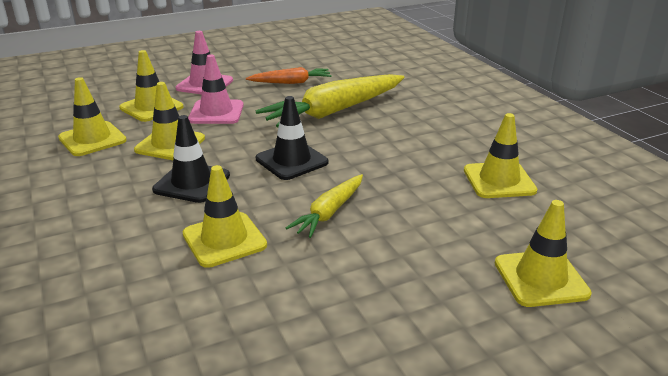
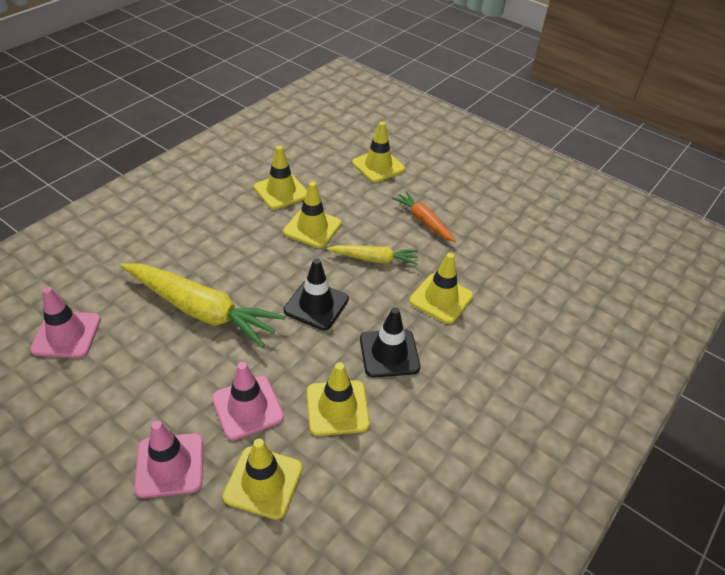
camera: 120 degrees left, 15 degrees up
yellow traffic cone [58,77,127,156] -> yellow traffic cone moved to [283,182,341,248]
orange carrot [246,67,332,84] -> orange carrot moved to [392,191,456,242]
none -> pink traffic cone [30,287,101,358]

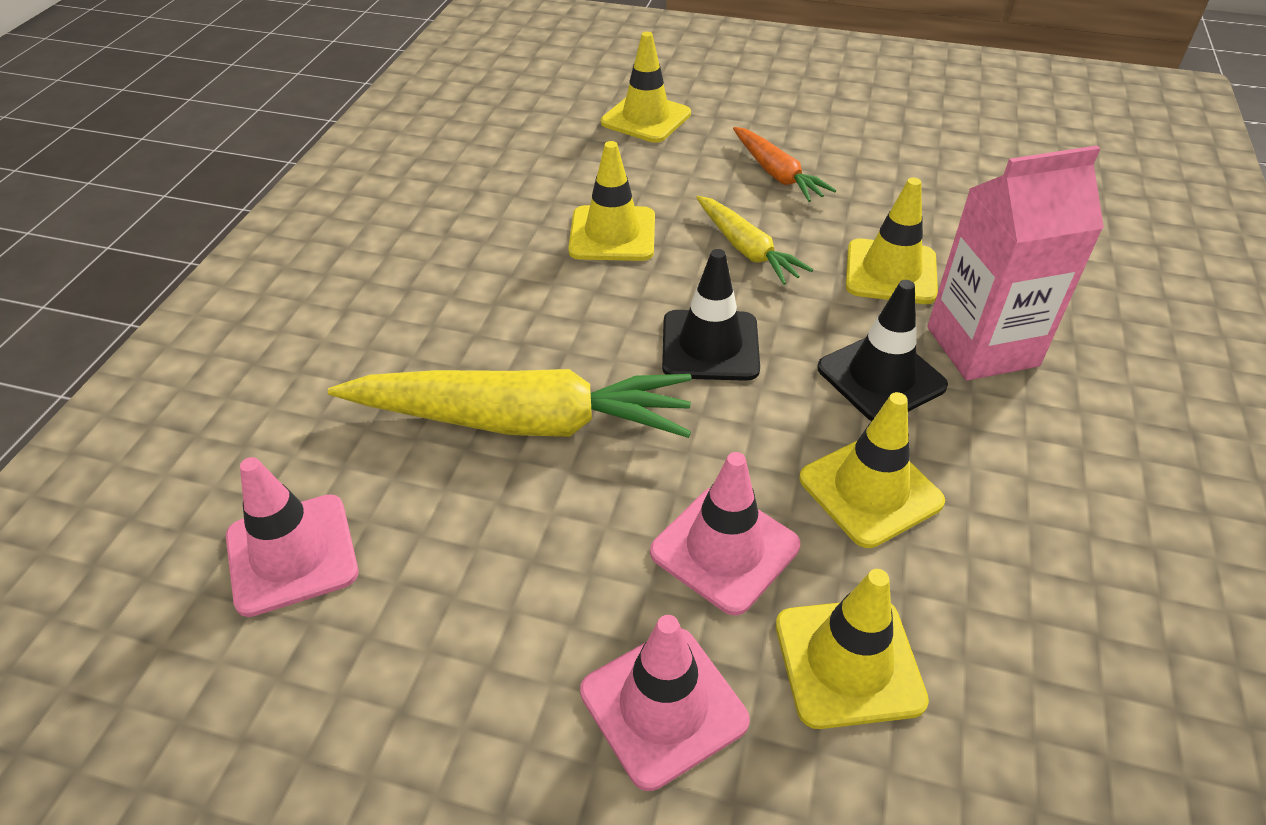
camera: 20 degrees left, 0 degrees up
yellow traffic cone [254,146,307,210] -> none
yellow carrot [327,245,418,265] -> yellow carrot turned 75 degrees clockwise [696,196,813,285]
orange carrot [392,191,456,242] -> orange carrot turned 150 degrees counterclockwise [733,127,836,202]
none -> pink carton [927,145,1104,381]

